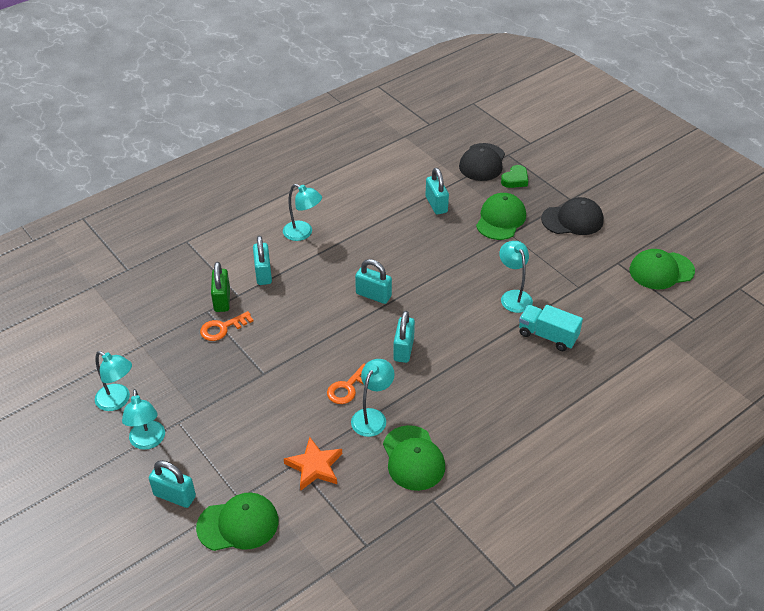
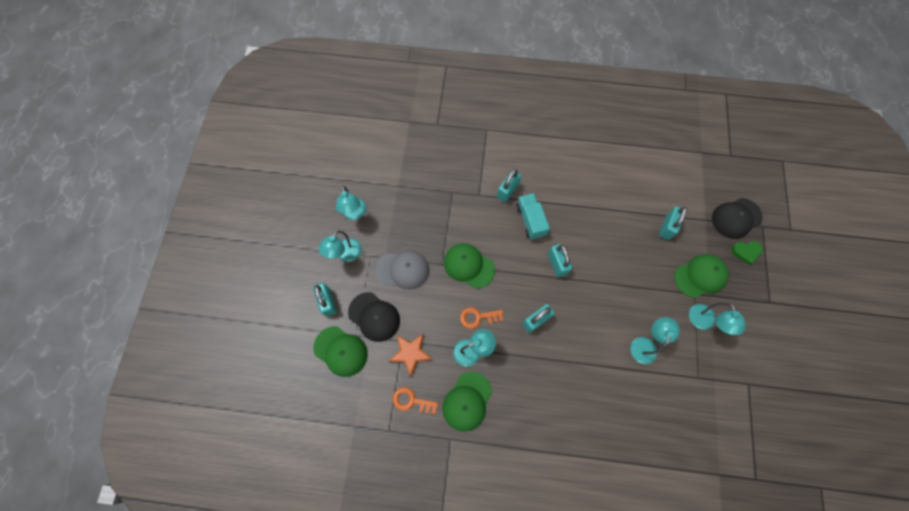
camera: 45 degrees right, 25 degrees up
orange key [200,311,253,341] -> orange key moved to [393,387,439,414]
green padlock [211,262,230,312] -> none
turquoise lamp [283,184,322,241] -> turquoise lamp moved to [689,303,746,335]
turquoise truck [519,305,583,351] -> turquoise truck moved to [516,193,550,239]
black cap [541,197,604,235] -> black cap moved to [348,292,400,342]
green cap [630,249,695,290] -> green cap moved to [444,243,495,289]
none -> grey cap [375,251,429,290]

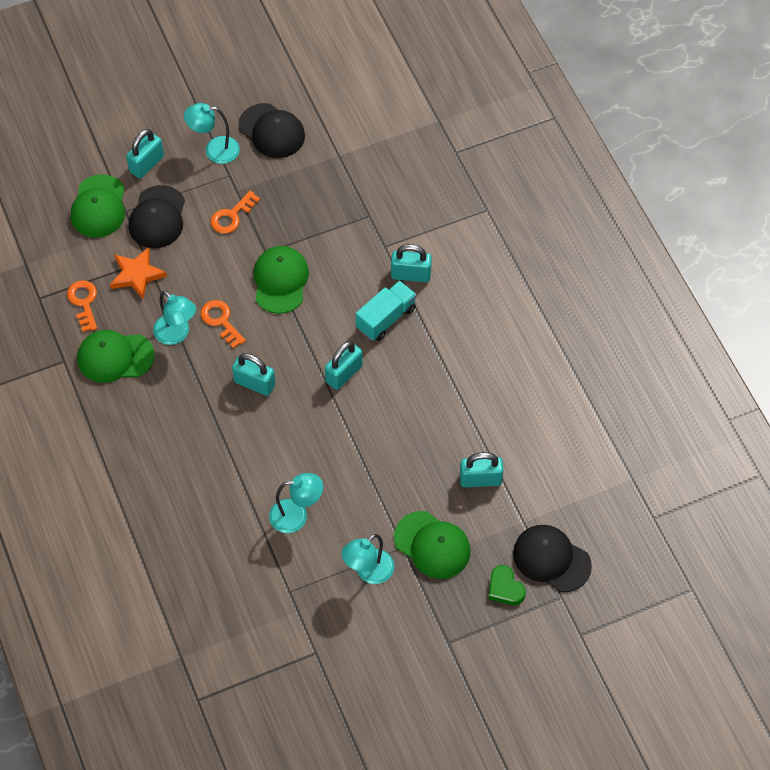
camera: 60 degrees right, 10 degrees down
turquoise lamp [336,186,366,220] -> black cap [238,103,305,158]
grey cap [375,251,429,290] -> orange key [211,191,260,234]

